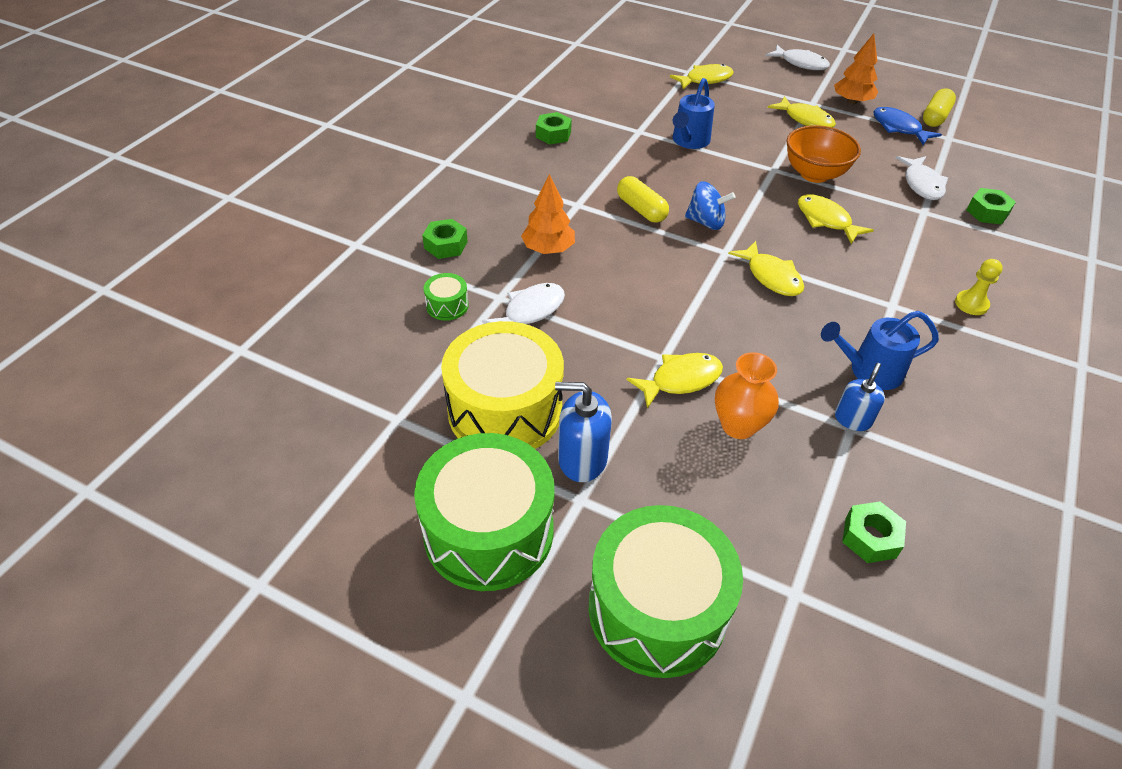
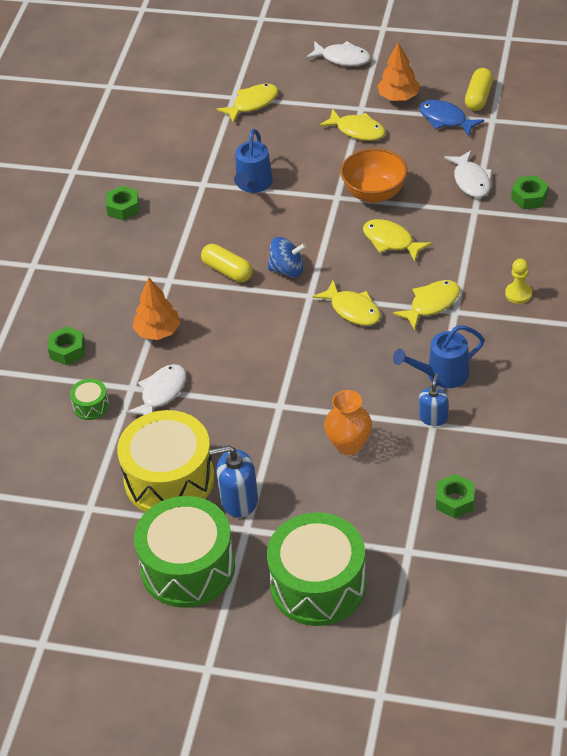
camera: 10 degrees left, 0 degrees up
yellow fish [627,353,723,409] -> yellow fish moved to [393,280,460,330]

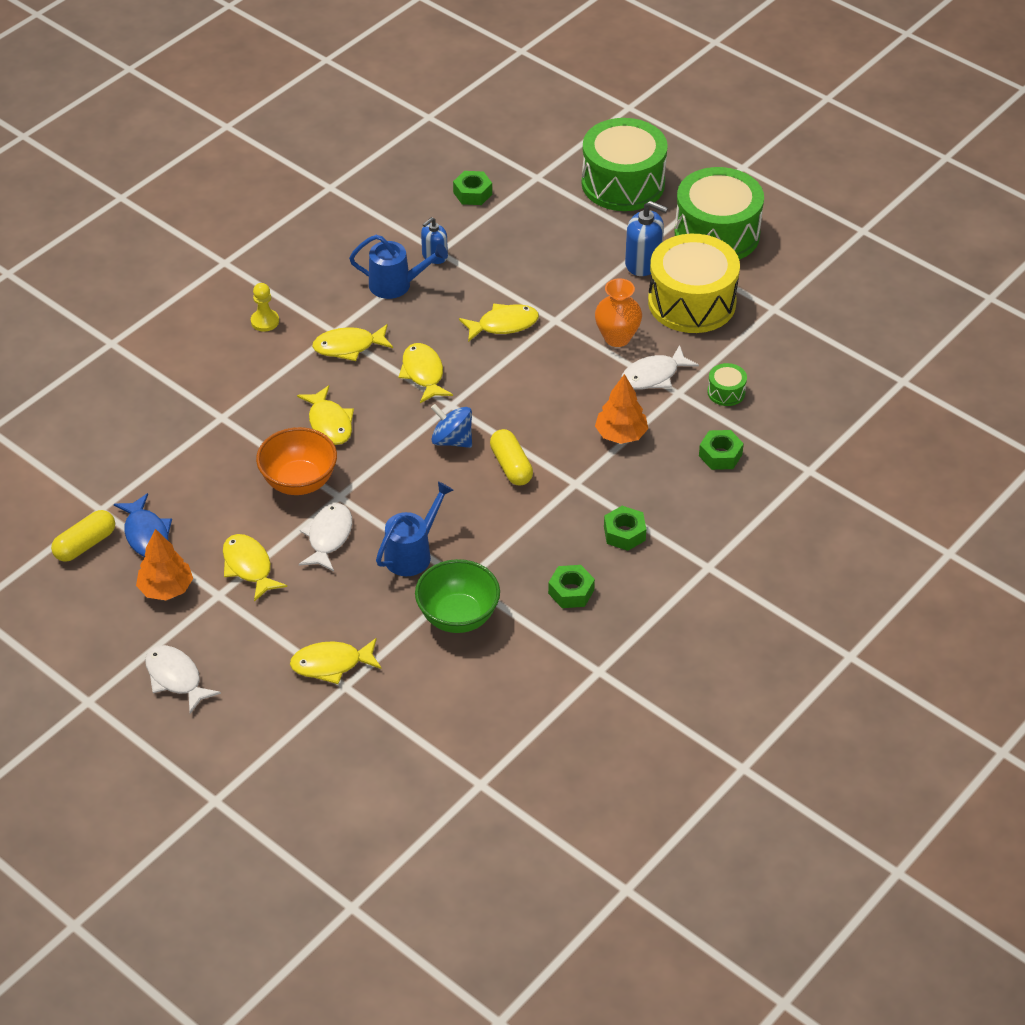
camera: 155 degrees left, 0 degrees up
orange vase [324,390,372,455] -> orange vase moved to [595,278,642,347]
white fish [444,150,492,198] -> white fish moved to [299,503,352,572]
green nut [511,175,549,209] -> green nut moved to [604,506,646,551]
none -> green bowl [415,559,500,633]
none -> yellow fish [459,303,539,342]

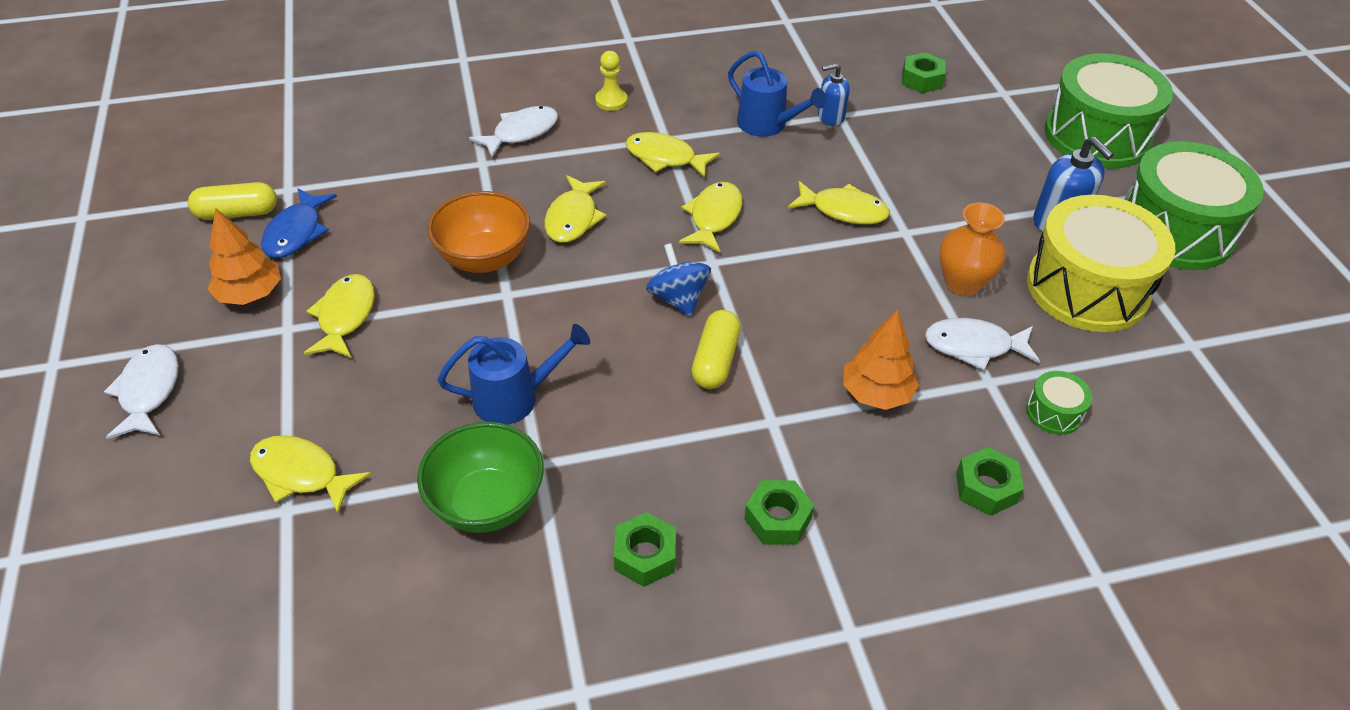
camera: 35 degrees right, 0 degrees up
white fish [299,503,352,572] -> white fish moved to [469,106,558,158]

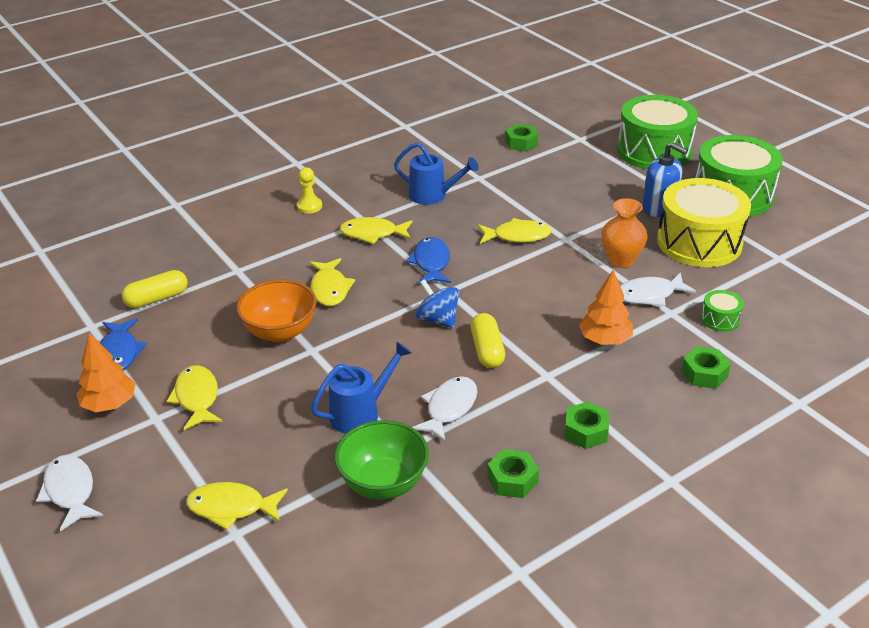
camera: 20 degrees left, 10 degrees down
yellow capsule [188,182,277,220] -> yellow capsule moved to [122,270,188,308]
white fish [469,106,558,158] -> white fish moved to [412,376,477,442]
yellow fish [679,182,743,253] -> blue fish [406,237,451,285]
blue soap dispenser [818,63,850,126] -> none

